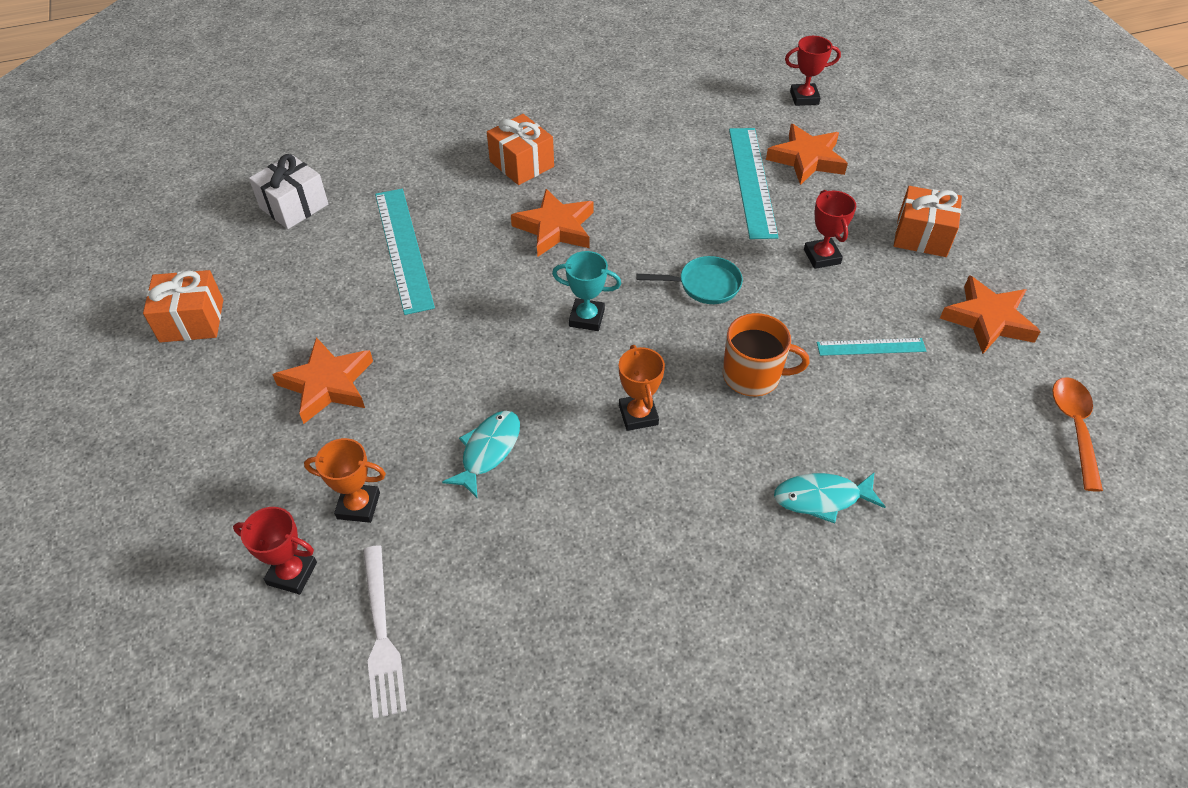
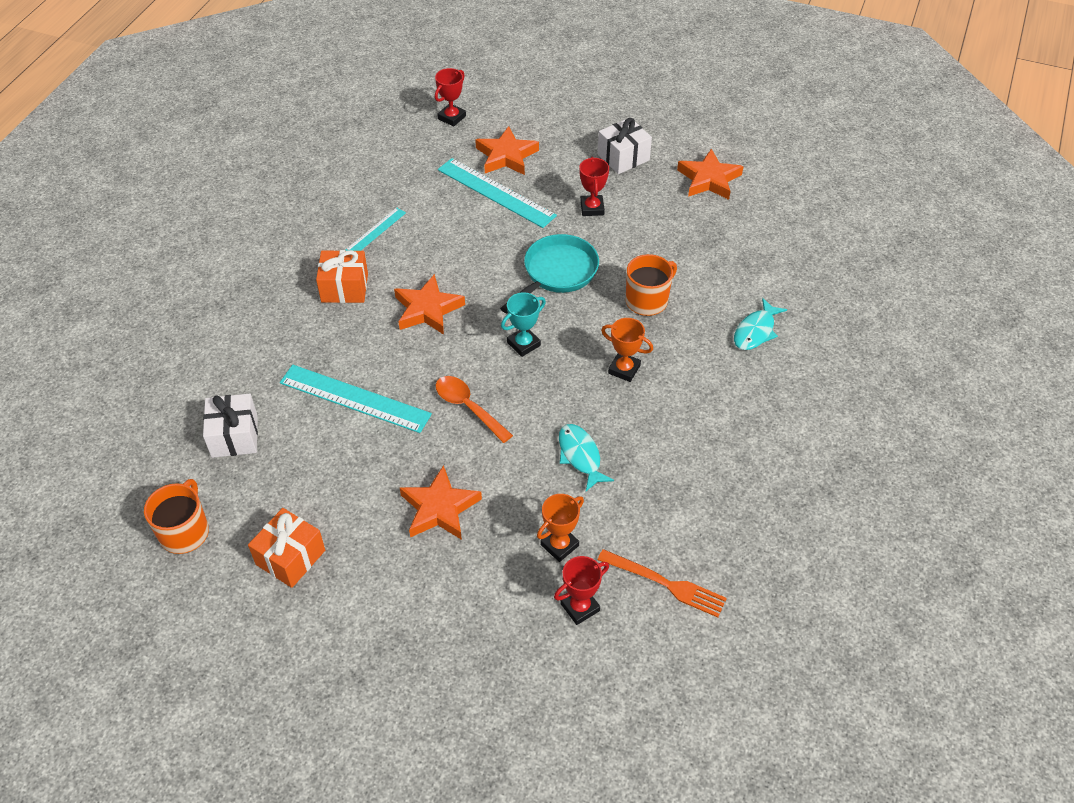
camera: 50 degrees left, 0 degrees up
white fork [363,545,407,719] -> orange fork [598,549,727,617]
turquoise pan [636,256,743,304] -> turquoise pan [500,234,599,313], size x1.55
red trophy [804,190,857,269] -> red trophy turned 60 degrees clockwise [579,157,609,216]
turquoise ruler [817,338,926,356] -> turquoise ruler moved to [345,208,406,251]
orange gift [894,186,962,257] -> white gift [597,118,652,174]
orange spoon [1052,377,1103,491] -> orange spoon moved to [435,376,513,443]
none -> orange mug [144,479,209,554]

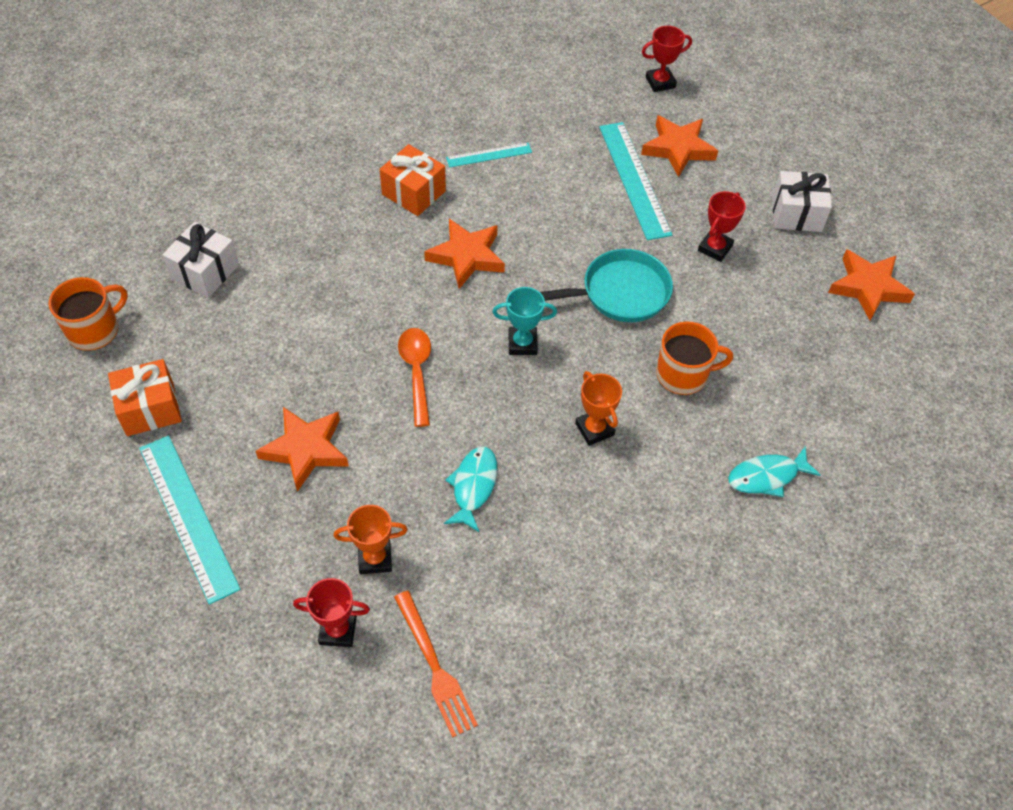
camera: 35 degrees right, 5 degrees up
turquoise ruler [280,365,432,433] -> turquoise ruler moved to [139,435,241,605]

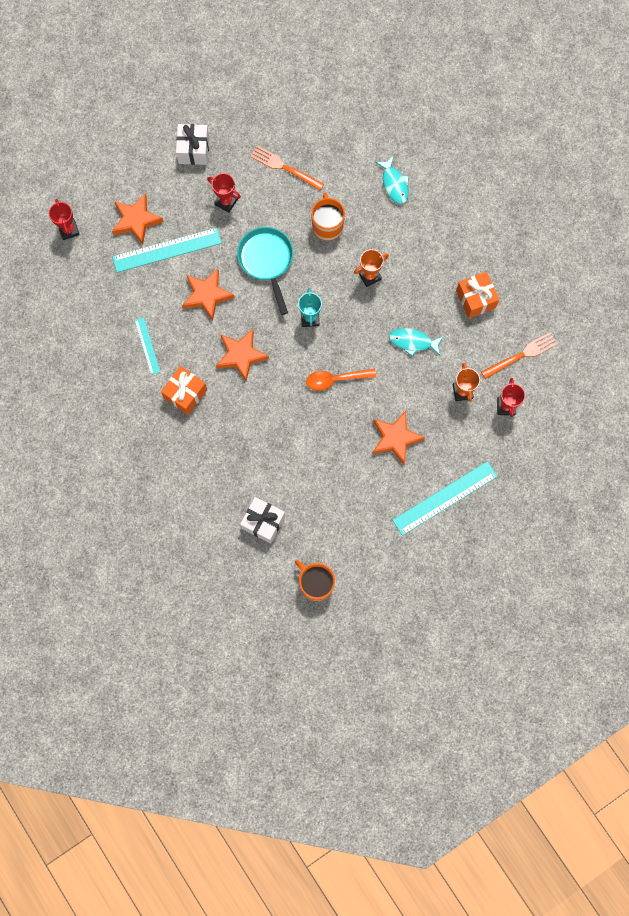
camera: 90 degrees left, 20 degrees up
orange gift [108,359,182,436] -> orange gift moved to [456,271,499,319]
orange star [828,249,915,321] -> orange star moved to [182,269,235,321]
none -> orange fork [250,146,324,190]

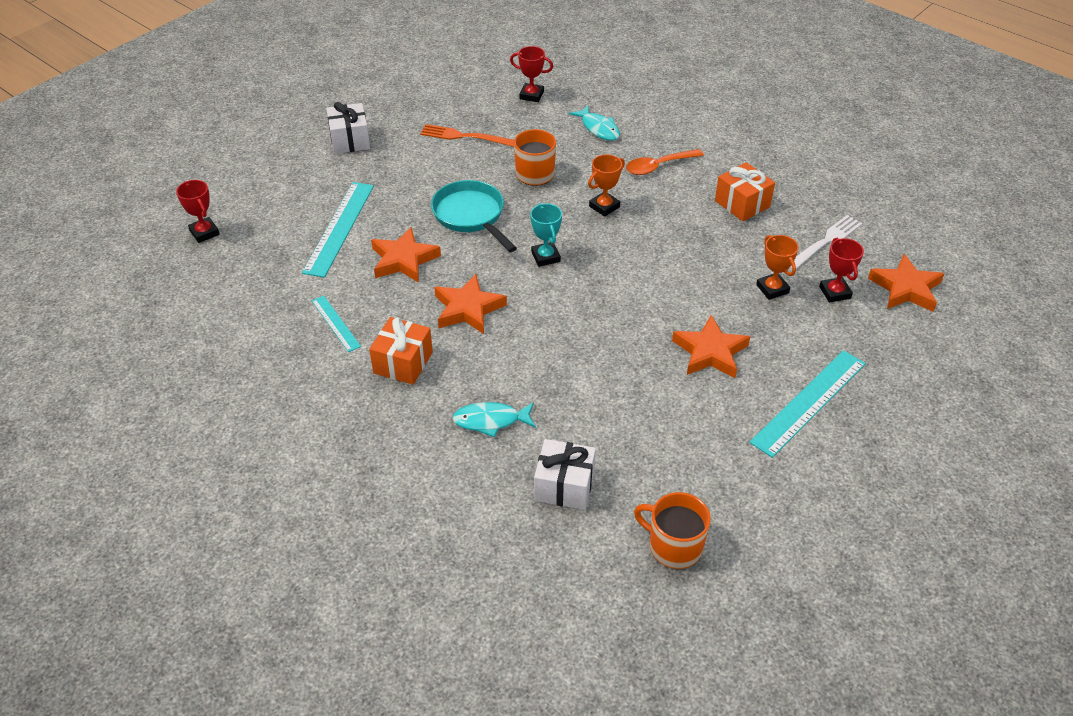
camera: 15 degrees left, 30 degrees down
orange star [112,193,164,245] -> orange star moved to [868,254,944,312]
turquoise ruler [112,228,222,273] -> turquoise ruler turned 45 degrees counterclockwise [302,182,374,277]
red trophy [207,173,241,213] -> red trophy moved to [510,46,553,102]
orange spoon [306,369,376,391] -> orange spoon moved to [626,149,704,175]
turquoise fish [389,328,444,357] -> turquoise fish moved to [452,402,536,438]
orange fork [481,332,557,379] -> white fork [789,215,862,270]

